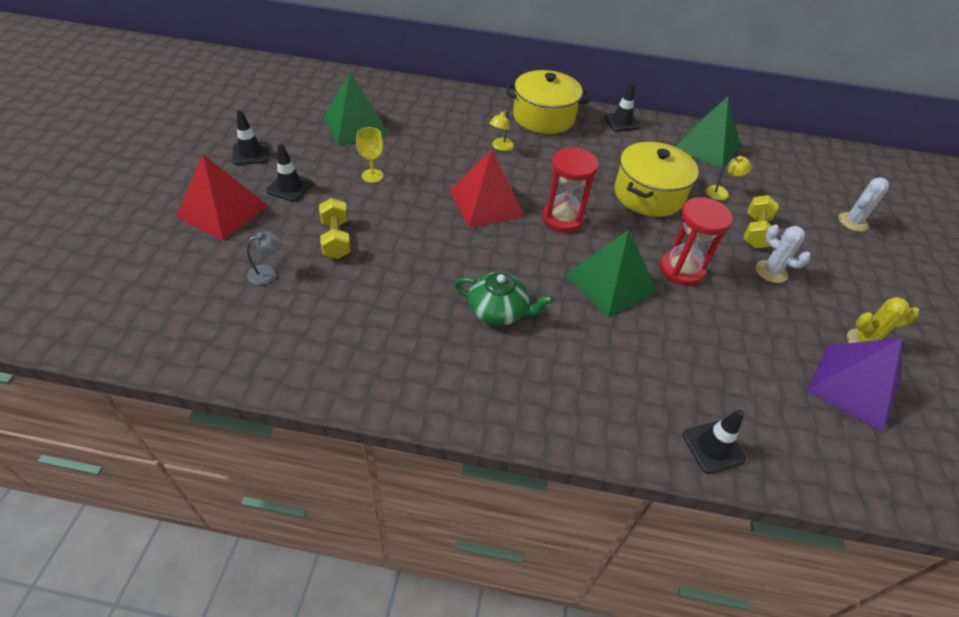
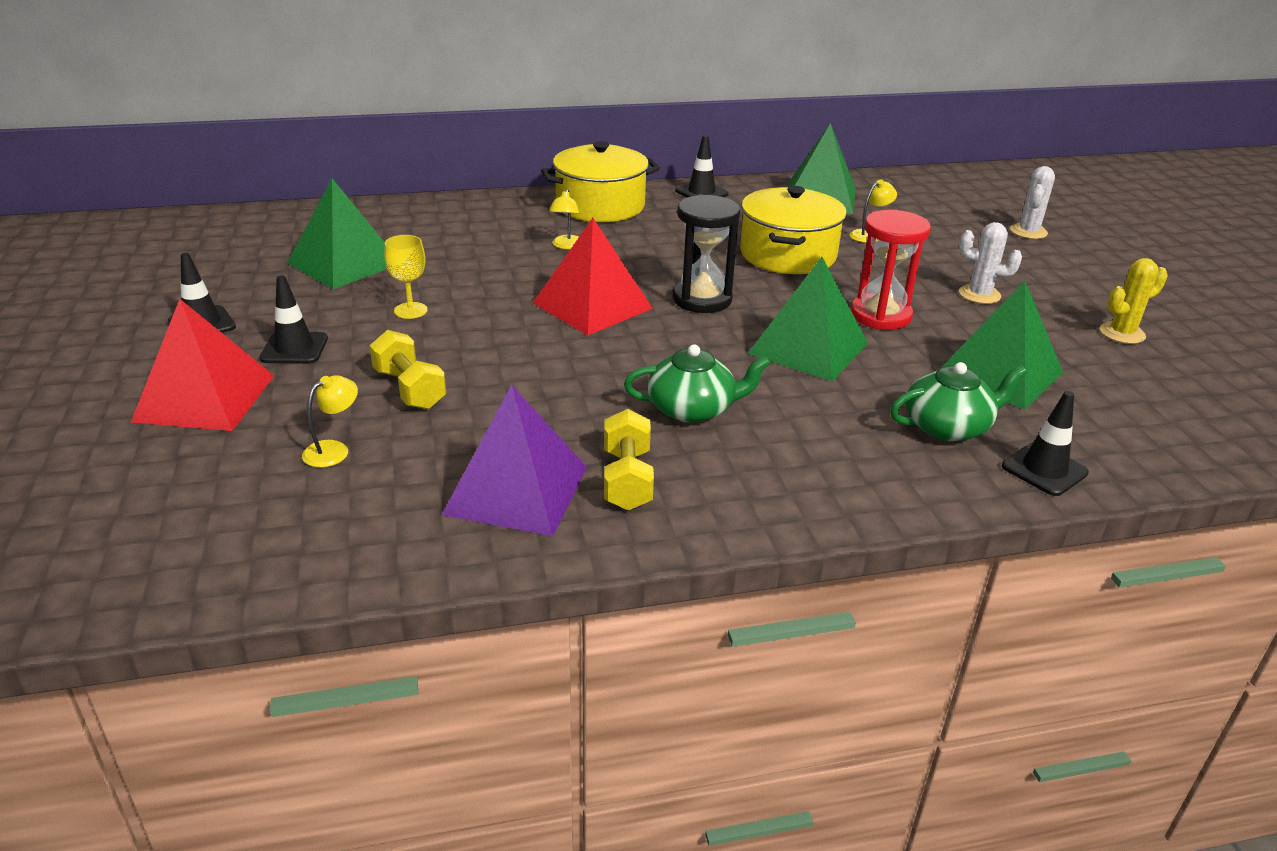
camera: 20 degrees left, 15 degrees down
grey lamp [247,231,282,285] -> yellow lamp [302,375,358,468]
red hourglass [542,147,599,232] -> black hourglass [673,195,740,313]
yellow dumbbell [743,195,779,248] -> yellow dumbbell moved to [604,409,654,511]
purple pyramid [807,338,902,433] -> purple pyramid moved to [442,385,587,536]
none -> green teapot [890,362,1027,441]
none -> green pyramid [942,280,1063,410]

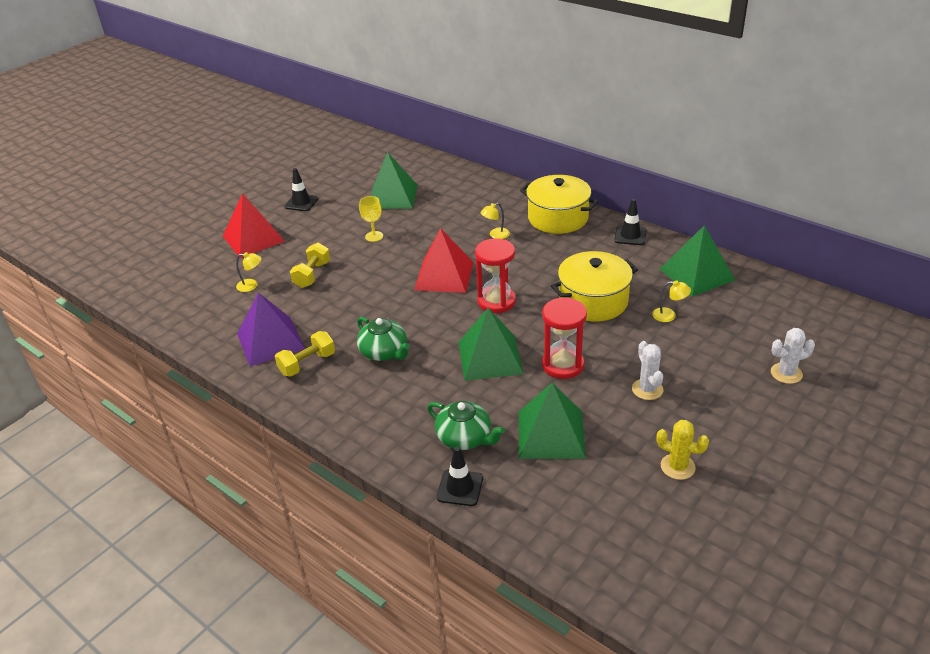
camera: 55 degrees right, 5 degrees up
black traffic cone [259,275,328,364] -> none
black hourglass [673,195,740,313] -> red hourglass [475,238,516,313]

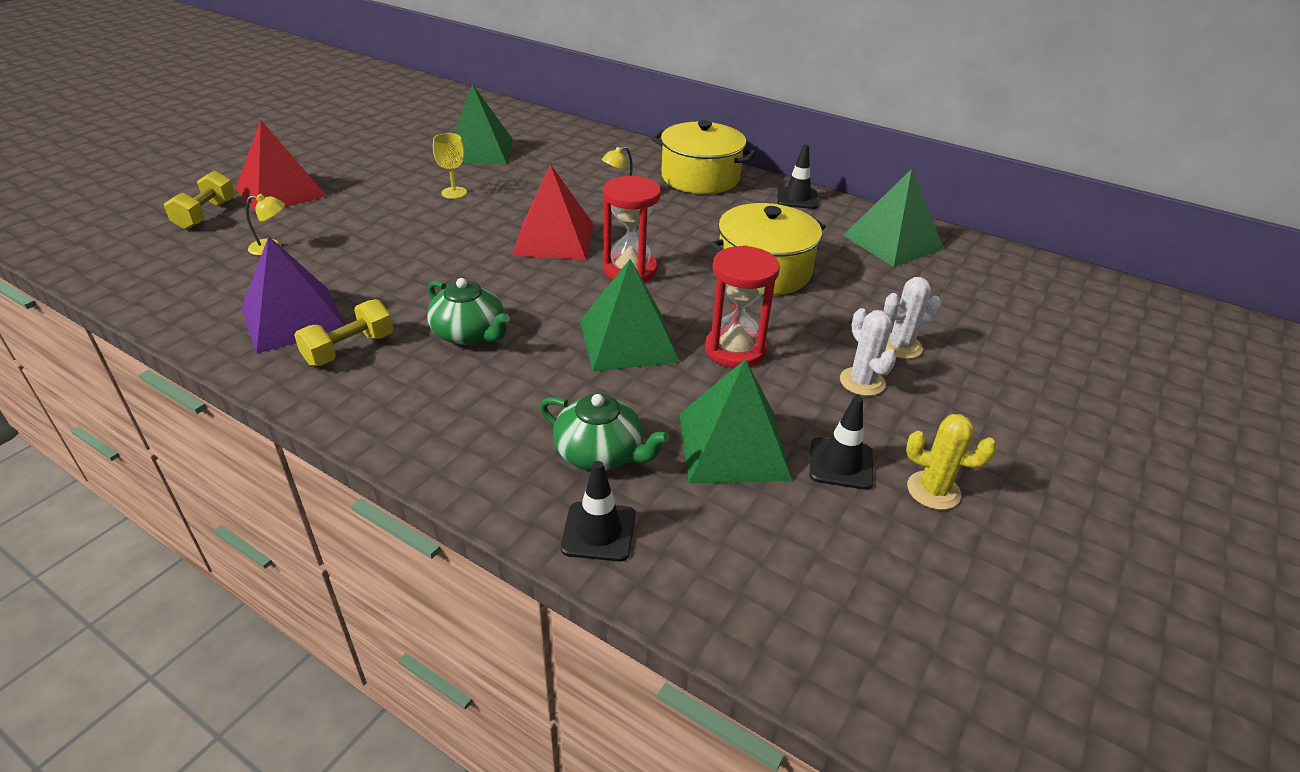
camera: 10 degrees left, 0 degrees up
black traffic cone [284,168,318,211] -> black traffic cone moved to [809,396,874,490]
yellow dumbbell [290,243,330,288] -> yellow dumbbell moved to [164,170,235,230]
yellow lamp [652,280,691,322] -> none
white cactus [771,328,815,384] -> white cactus moved to [884,277,941,359]

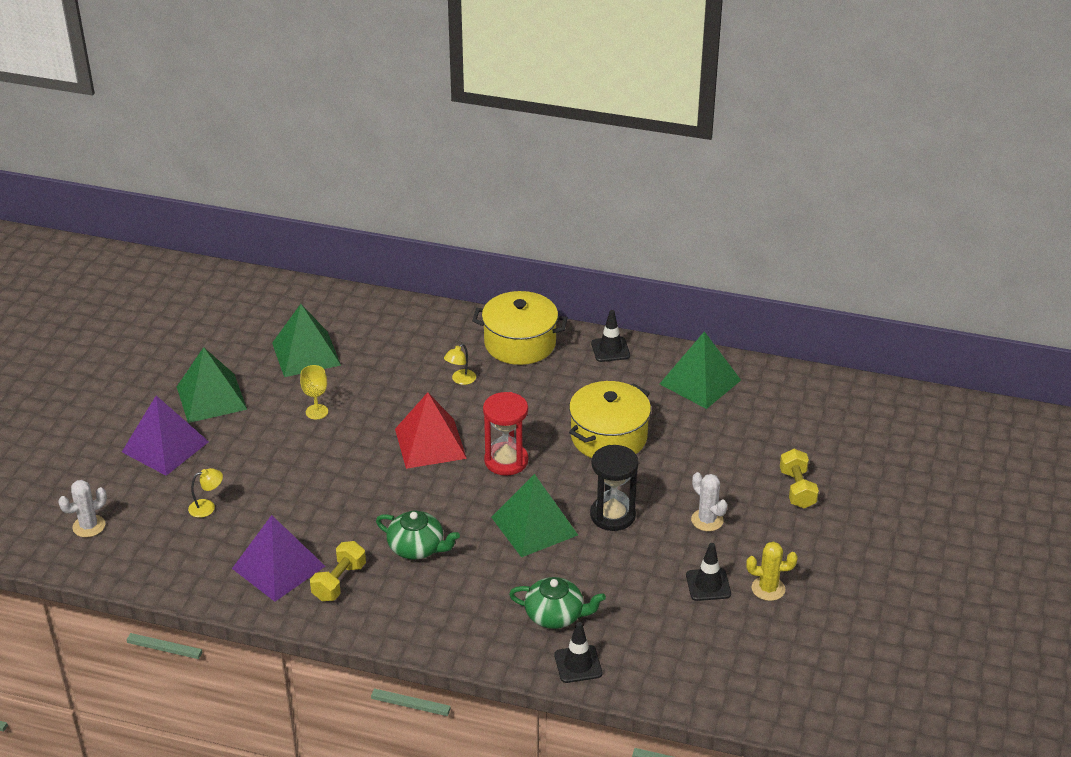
camera: 15 degrees left, 0 degrees up
yellow dumbbell [164,170,235,230] -> yellow dumbbell moved to [780,449,819,508]
red pyramid [236,120,326,211] -> purple pyramid [122,396,209,476]
green pyramid [679,359,792,484] -> green pyramid moved to [177,347,247,423]
red hourglass [705,245,780,368] -> black hourglass [590,445,639,531]
white cactus [884,277,941,359] -> white cactus moved to [58,480,107,537]

